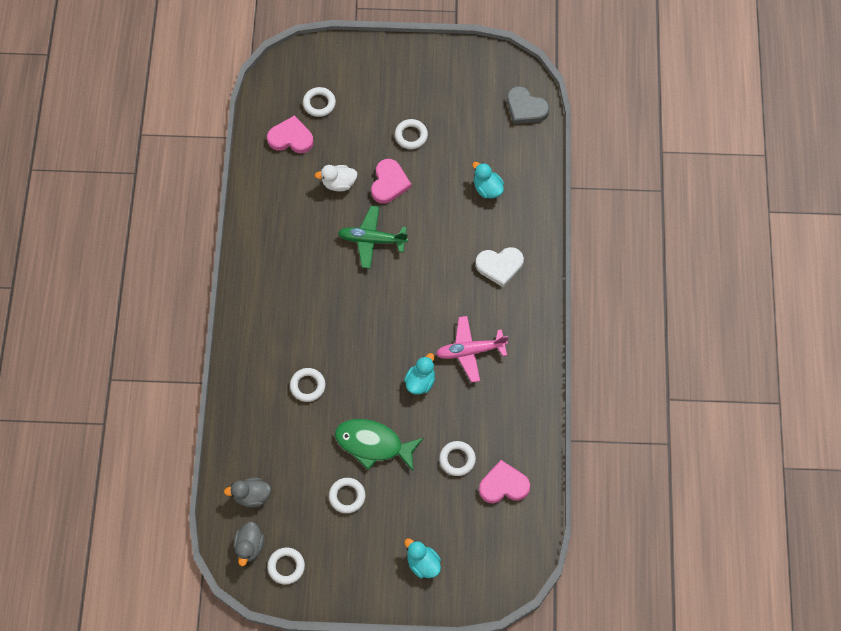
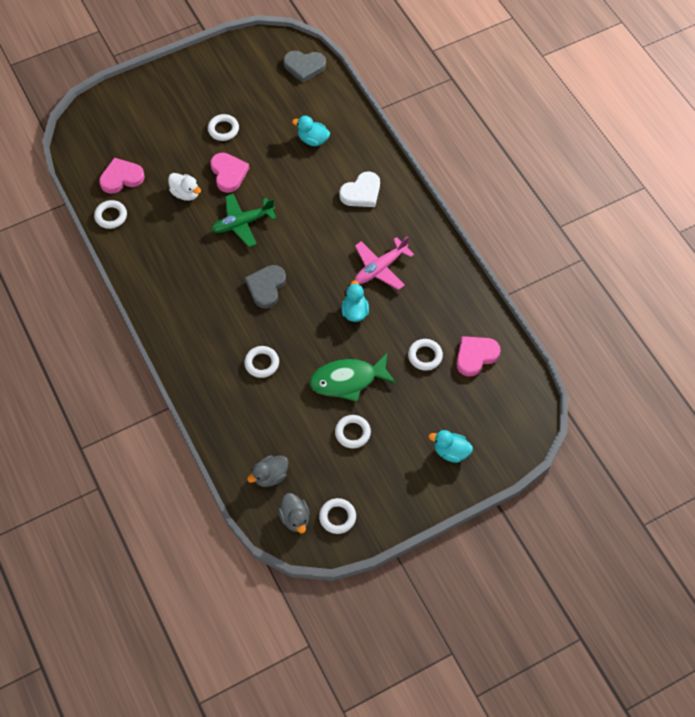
camera: 30 degrees left, 5 degrees down
white ring [303,87,336,117] -> white ring moved to [94,200,127,229]
white duck [315,165,358,191] -> white duck turned 105 degrees counterclockwise [168,173,201,201]
none -> grey heart [245,265,286,309]

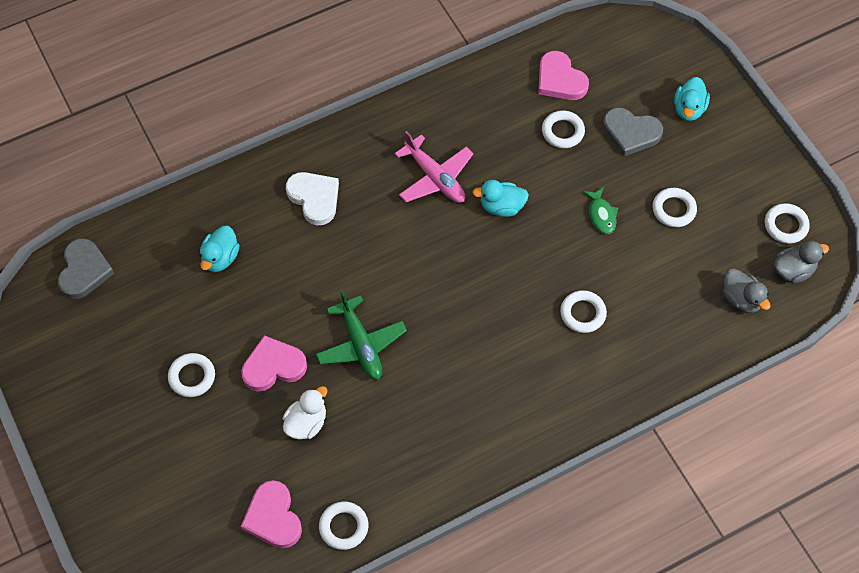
camera: 90 degrees left, 0 degrees up
grey heart [245,265,286,309] -> grey heart moved to [603,107,663,157]
green fish [310,353,396,402] -> green fish [583,187,618,234], size x0.50

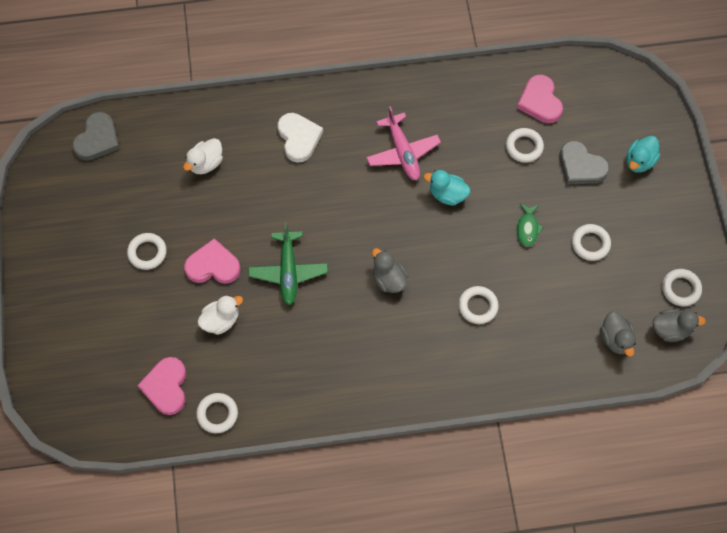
camera: 20 degrees right, 5 degrees up
turquoise duck [200,226,240,272] -> white duck [183,138,223,174]
none -> grey duck [372,248,408,293]

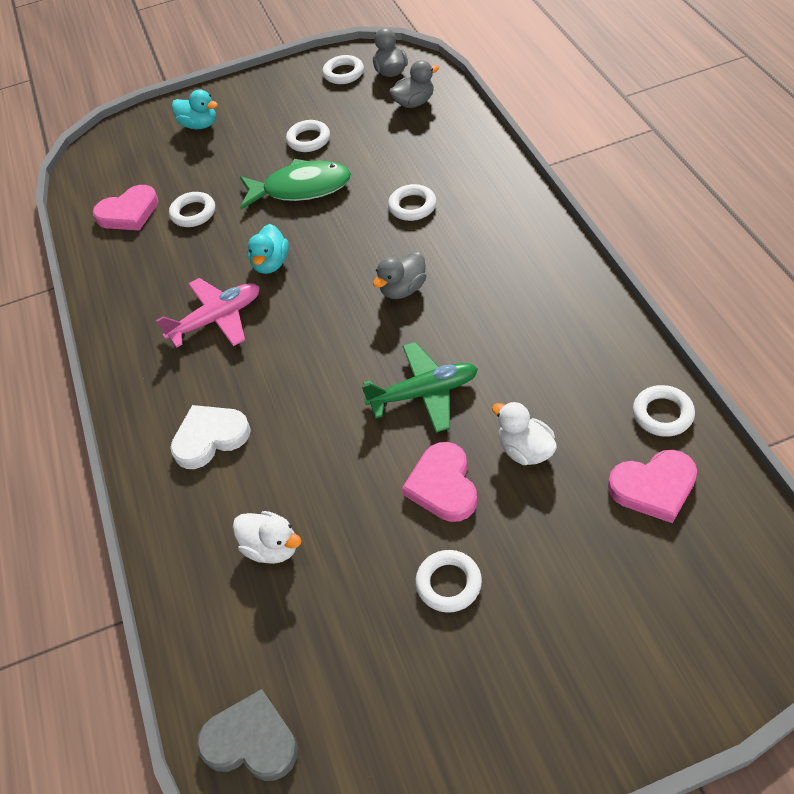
camera: 95 degrees left, 15 degrees down
green fish [517,203,544,247] -> green fish [240,159,351,209], size x1.99
grey heart [559,141,610,184] -> none

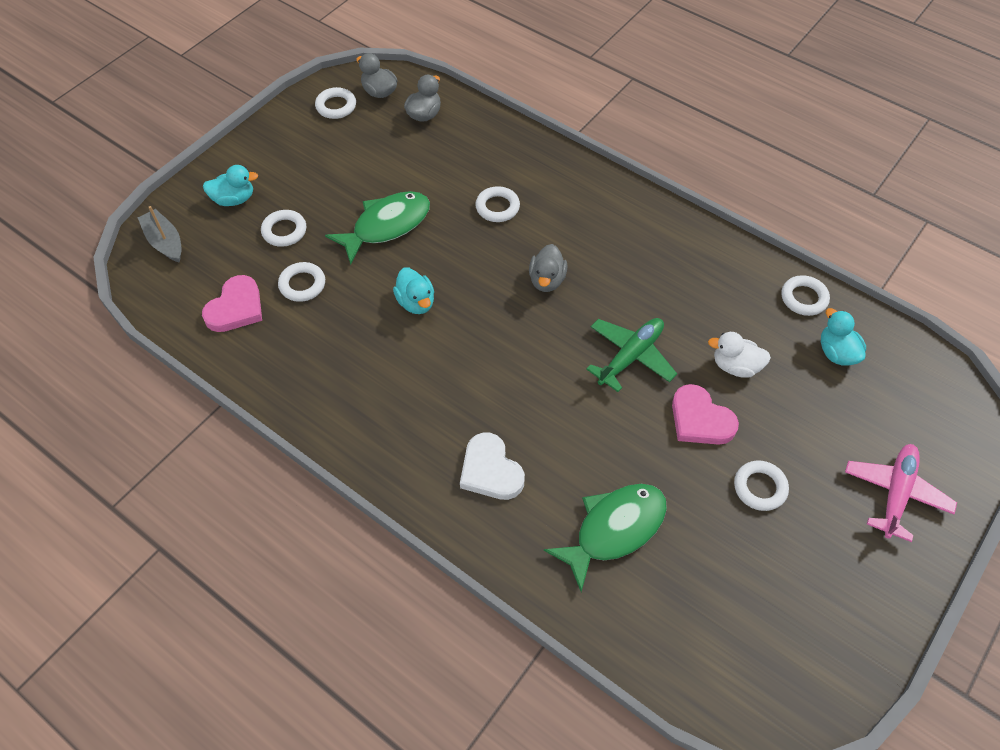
camera: 40 degrees left, 5 degrees up
pink plane [156,278,260,348] -> pink plane moved to [845,444,957,542]
white heart [170,405,251,469] -> white heart turned 60 degrees counterclockwise [460,433,525,500]
grey heart [197,689,298,781] -> none
white duck [233,511,301,564] -> green fish [544,484,667,592]
white ring [286,120,330,152] -> white ring moved to [261,210,306,247]
pink heart [608,450,697,523] -> turquoise duck [821,308,866,366]
none -> grey boat [138,206,181,263]

